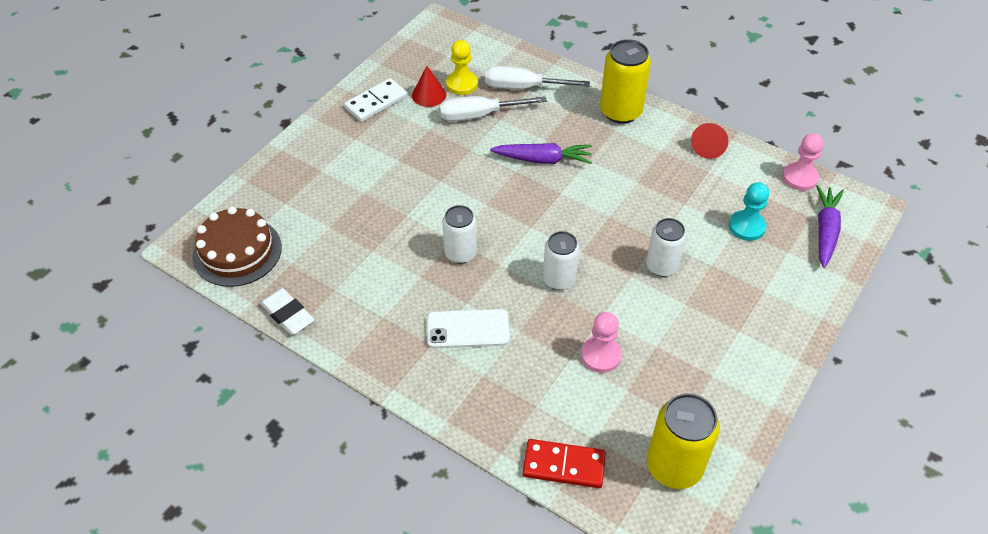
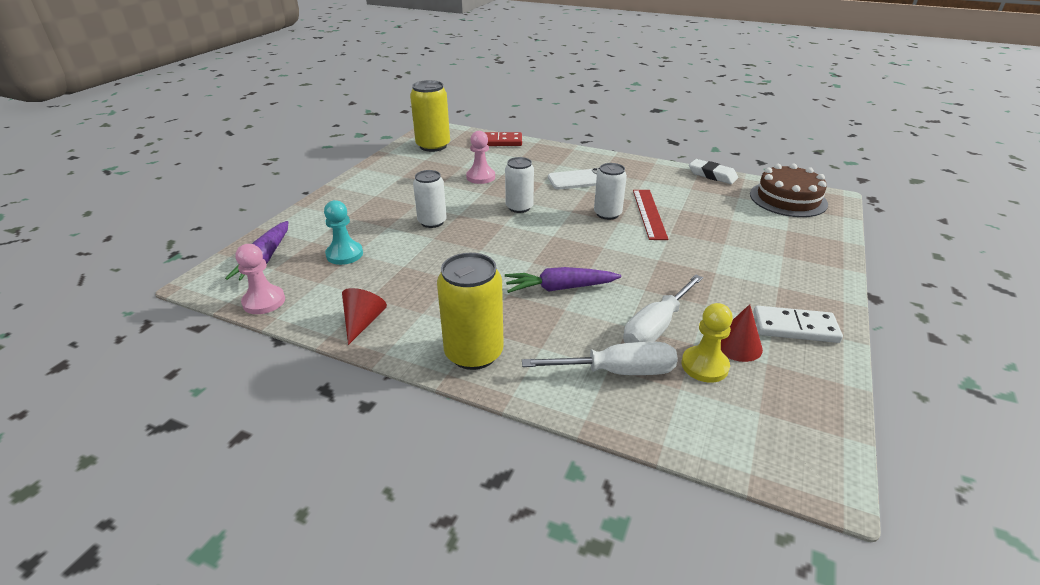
camera: 170 degrees right, 15 degrees down
white domino [344,78,408,122] -> white domino turned 60 degrees clockwise [753,306,843,343]
white screwdriver [440,96,547,121] -> white screwdriver turned 150 degrees clockwise [623,274,703,343]
none -> red ruler [633,190,668,240]

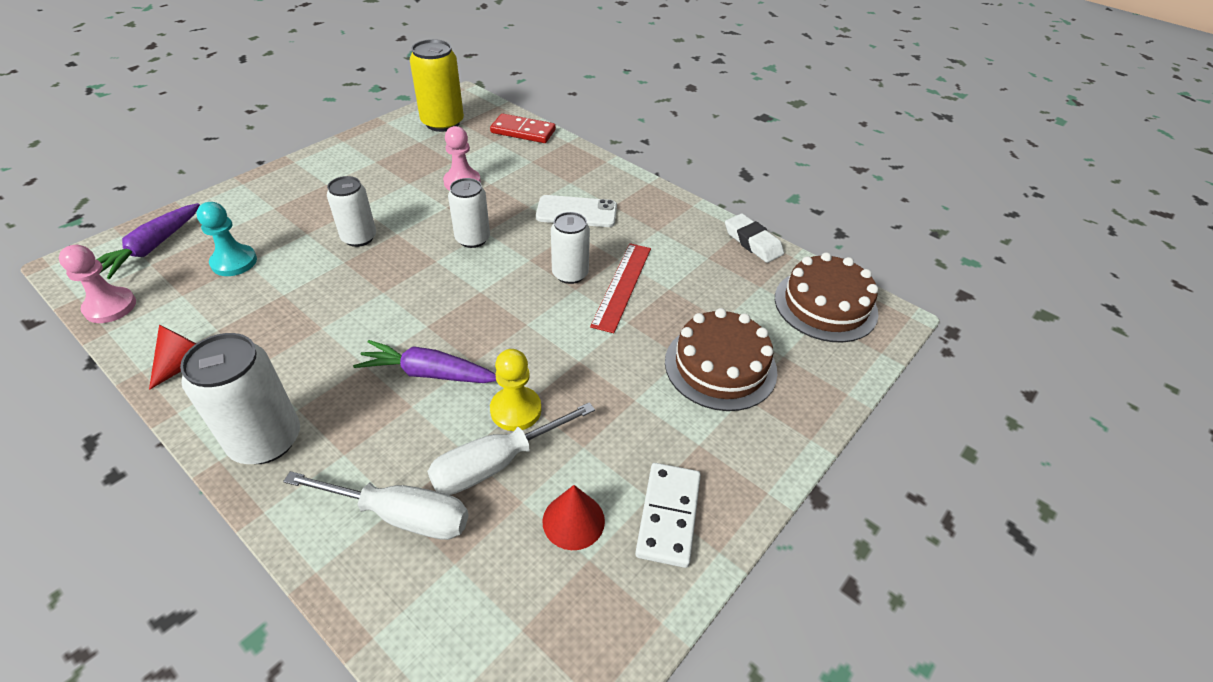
camera: 15 degrees right, 10 degrees up
yellow can [437,253,504,370] -> white can [180,333,300,464]
yellow pawn [682,303,733,382] -> yellow pawn moved to [490,349,542,431]
white domino [753,306,843,343] -> white domino turned 75 degrees clockwise [635,463,701,568]
none -> brown cake [665,308,777,411]

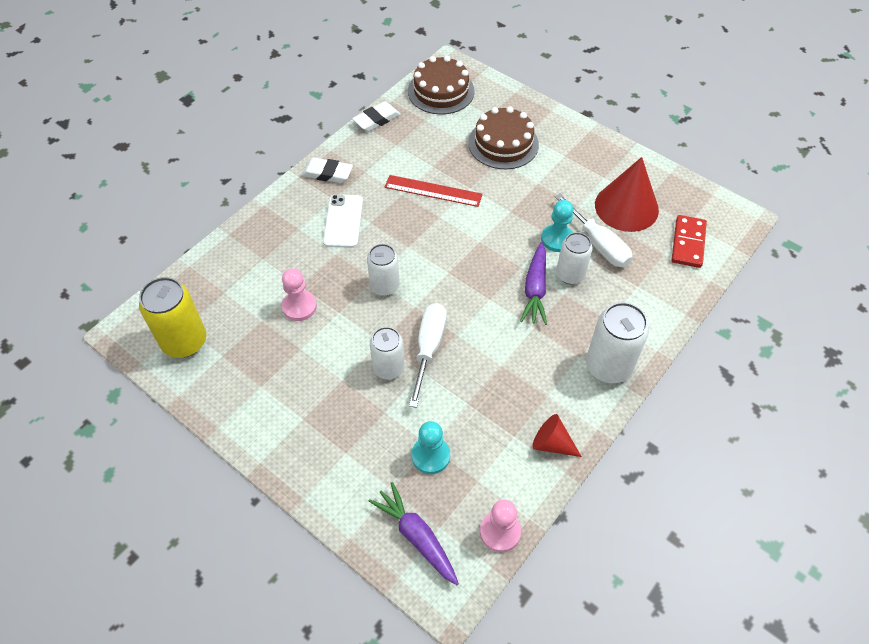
camera: 90 degrees left, 10 degrees up
purple carrot [97,203,200,279] -> purple carrot turned 150 degrees counterclockwise [369,482,459,585]
white screwdriver [283,471,469,540] -> white screwdriver moved to [409,303,447,408]
red domino [490,113,556,143] -> red domino moved to [671,215,707,268]
yellow pawn [490,349,542,431] -> turquoise pawn [541,200,574,252]
red cone [543,485,605,550] -> red cone [595,157,659,232], size x1.87
white can [551,212,590,284] -> white can moved to [556,232,592,284]
white domino [635,463,701,568] -> none
none -> white eraser [302,158,353,183]

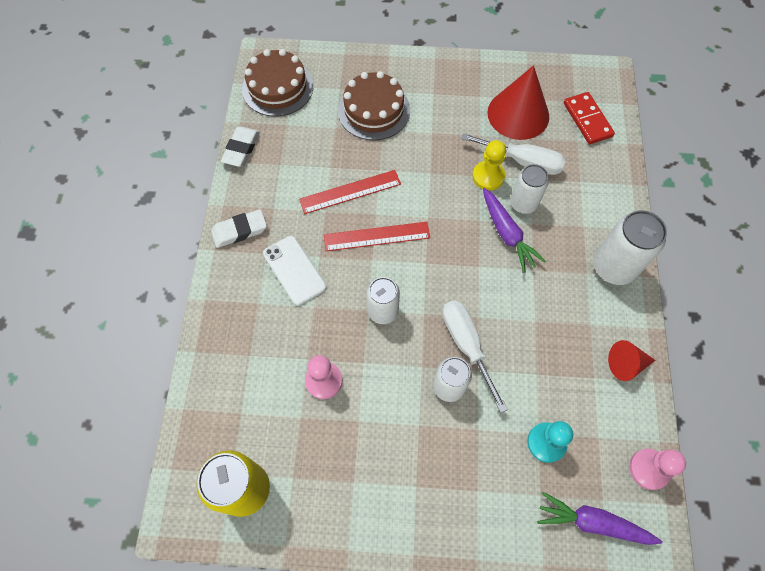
camera: 35 degrees left, 10 degrees up
turquoise pawn [541,200,574,252] -> yellow pawn [472,140,506,190]
none -> red ruler [324,222,430,251]

